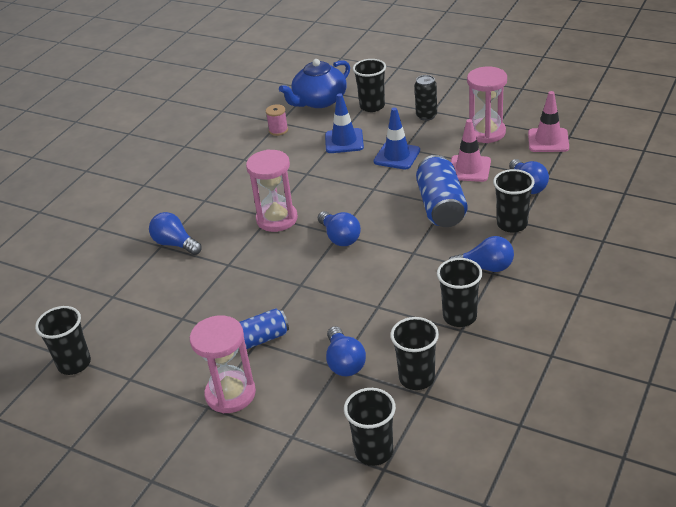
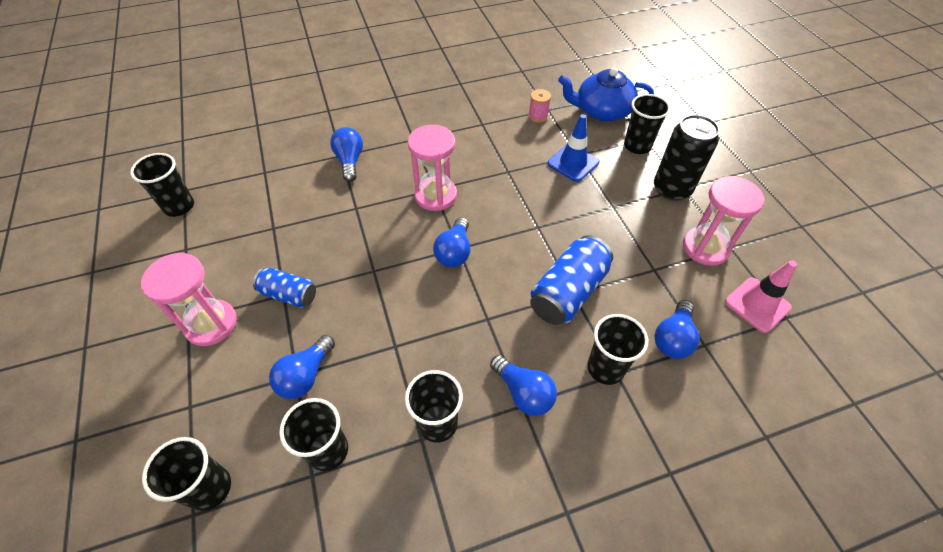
camera: 40 degrees right, 15 degrees up
blue traffic cone [374,107,420,170] -> none
black can [415,75,437,121] -> black can [654,115,719,201], size x1.64
pink traffic cone [451,119,491,182] -> none

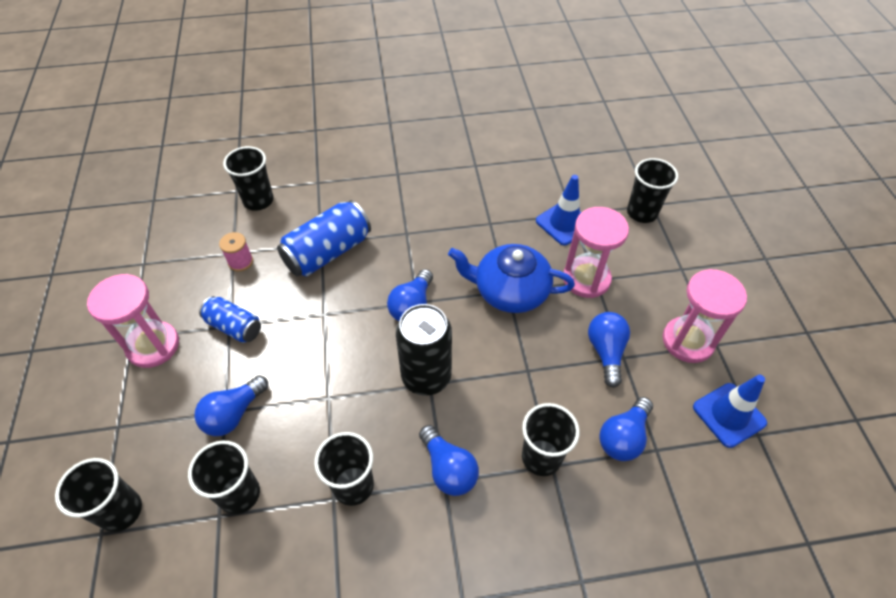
camera: 10 degrees right, 0 degrees up
black cup [130,153,194,217] -> black cup moved to [223,146,273,211]
blue light bulb [330,127,363,182] -> blue light bulb moved to [588,312,630,388]
pink hourglass [408,125,457,211] -> pink hourglass moved to [563,207,629,298]
pink spool [528,89,551,123] -> pink spool moved to [219,232,253,271]
blue can [530,235,613,325] -> blue can moved to [277,200,371,277]
blue teapot [558,67,654,122] -> blue teapot moved to [448,244,575,313]
black can [654,115,719,201] -> black can moved to [396,304,452,396]
pink traffic cone [725,260,797,333] -> blue traffic cone [693,375,767,448]

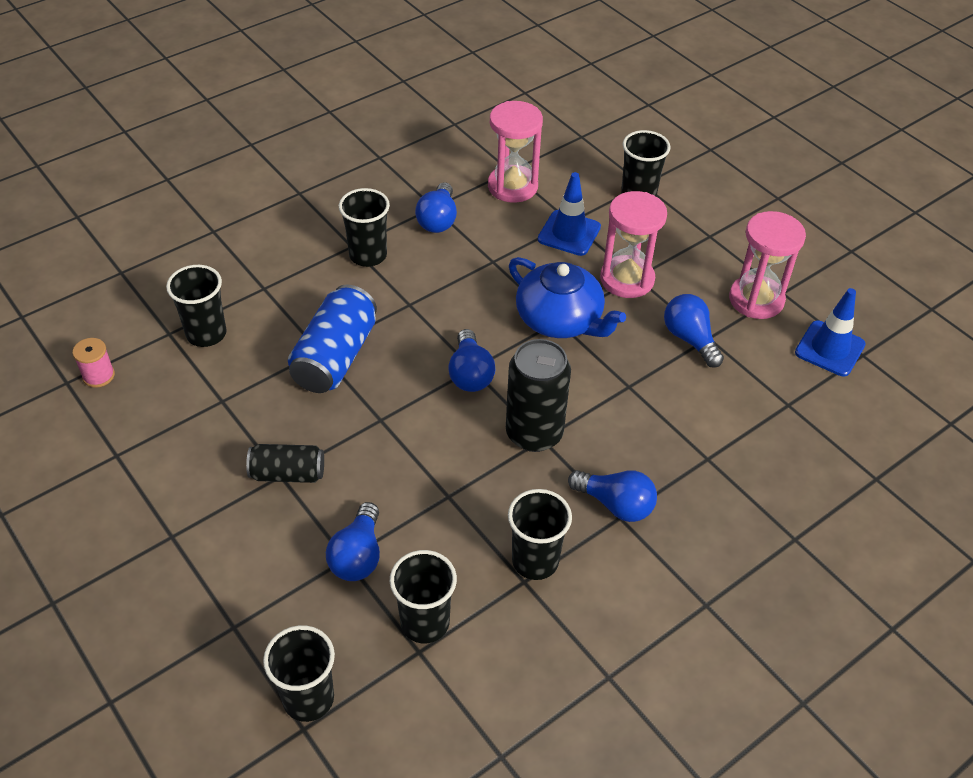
camera: 30 degrees left, 5 degrees down
pink hourglass [87,274,179,368] -> pink hourglass moved to [488,101,543,203]
blue can [199,296,261,343] -> black can [246,444,324,483]
pink spool [219,232,253,271] -> pink spool moved to [72,338,115,388]
blue teapot [448,244,575,313] -> blue teapot turned 120 degrees counterclockwise [509,257,626,338]
black cup [522,403,580,476] -> black cup moved to [339,188,390,267]
blue light bulb [599,397,653,461] -> blue light bulb moved to [415,182,457,233]

